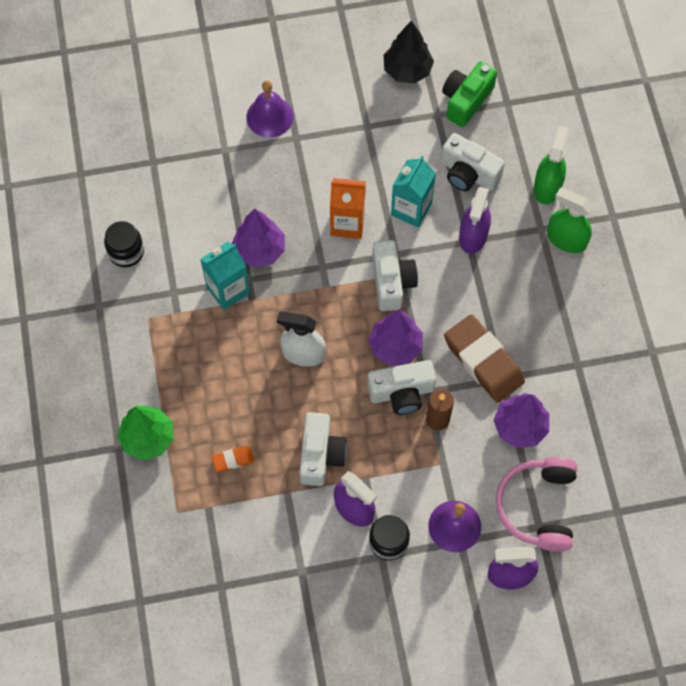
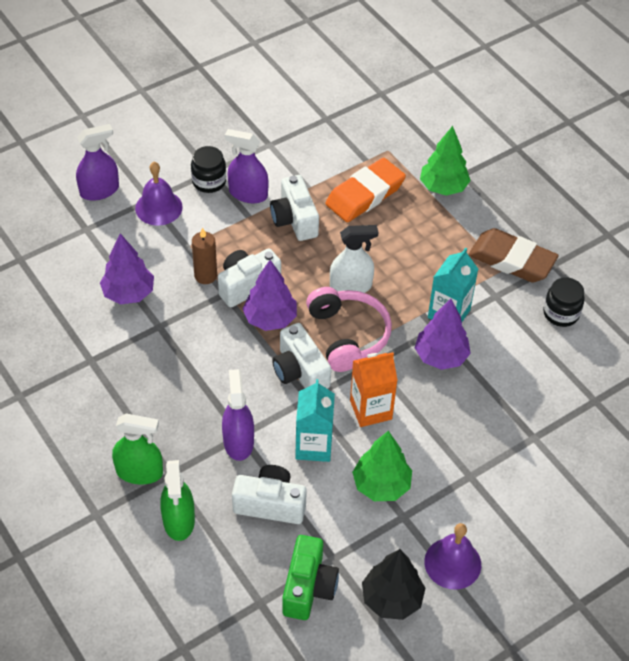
camera: 155 degrees right, 15 degrees down
orange eraser [212,446,255,472] -> orange eraser [325,158,406,222], size x2.22
purple bell [246,80,293,138] -> purple bell moved to [424,523,481,589]
brown eraser [444,314,525,403] -> brown eraser moved to [468,228,559,283]
pink headphones [496,457,577,552] -> pink headphones moved to [306,287,392,372]
none -> green tree [352,431,412,501]

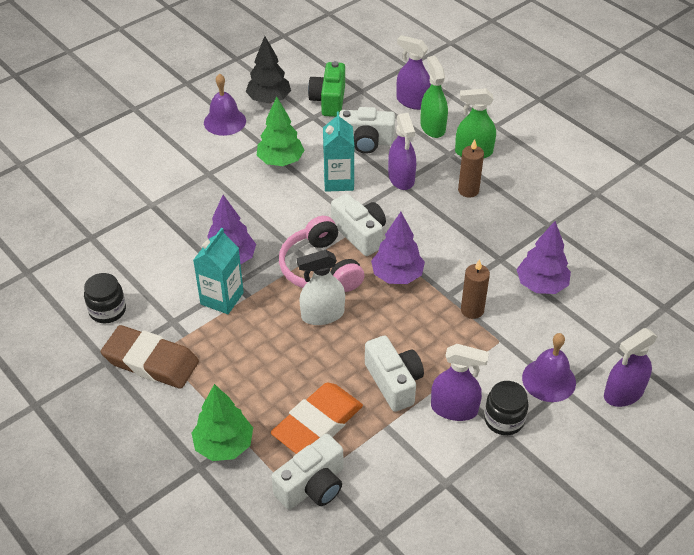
camera: 175 degrees right, 5 degrees down
white camera [218,248,281,307] -> white camera moved to [272,434,343,510]
orange carton [350,352,398,427] -> none
none -> purple spray bottle [396,35,431,110]
none -> brown candle [458,139,484,198]

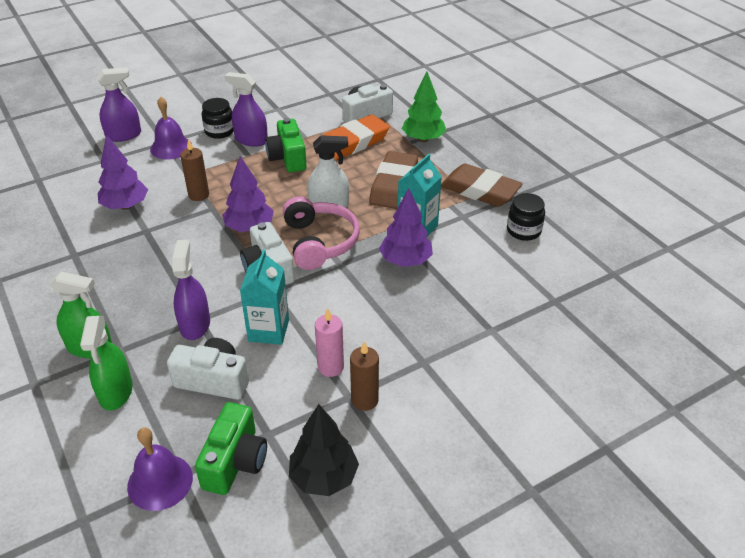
camera: 170 degrees left, 5 degrees down
purple bell [204,74,246,136] -> purple bell moved to [127,428,193,511]
green tree [257,97,305,166] -> pink candle [315,308,344,377]
white camera [365,335,424,412] -> green camera [265,118,307,172]
purple spray bottle [396,35,431,110] -> none
brown candle [458,139,484,198] -> brown candle moved to [350,341,379,411]
none -> brown eraser [369,151,418,209]

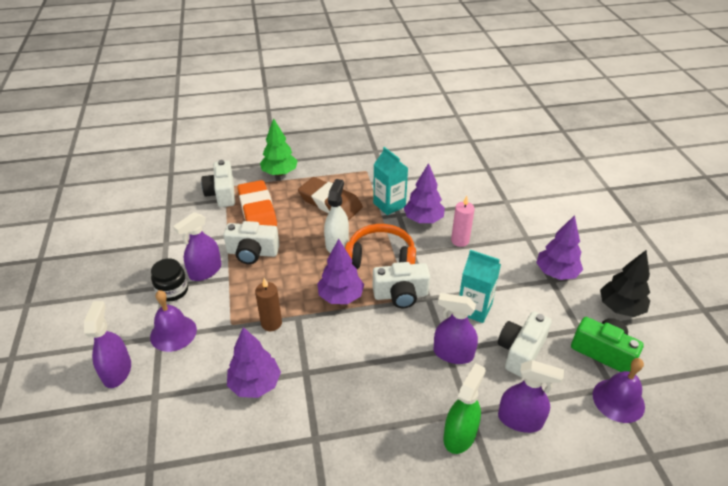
camera: 70 degrees left, 0 degrees up
green spray bottle [80,316,133,411] -> purple spray bottle [498,360,564,433]
green camera [265,118,307,172] -> white camera [223,221,280,264]
pink headphones [283,196,360,270] -> orange headphones [345,224,416,269]
pink candle [315,308,344,377] -> pink candle moved to [451,196,475,247]
brown candle [350,341,379,411] -> purple tree [536,215,583,280]
brown eraser [441,163,523,207] -> none
black jar [507,193,545,241] -> none

